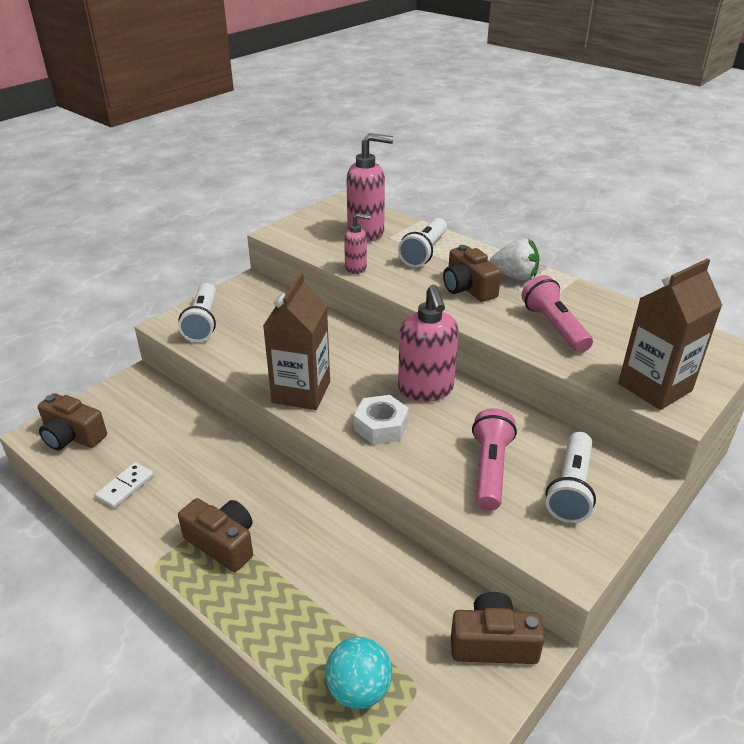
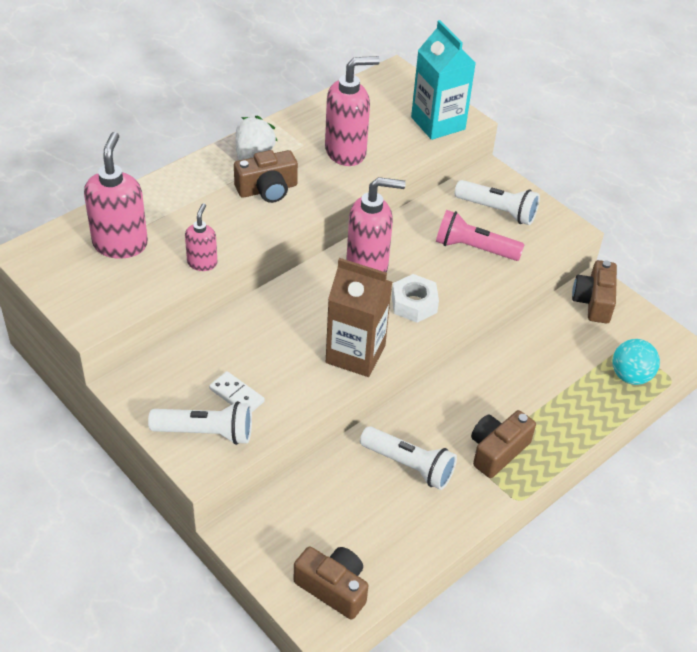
camera: 85 degrees left, 10 degrees up
brown camera [38,393,107,450] -> brown camera turned 90 degrees counterclockwise [294,546,368,620]
white domino [95,462,154,508] -> white domino moved to [209,371,265,412]
white flashlight [398,218,447,267] -> white flashlight moved to [360,426,457,490]
pink flashlight [522,275,593,353] -> pink soap dispenser [325,56,380,166]
brown carton [618,259,722,410] -> turquoise carton [411,20,476,140]

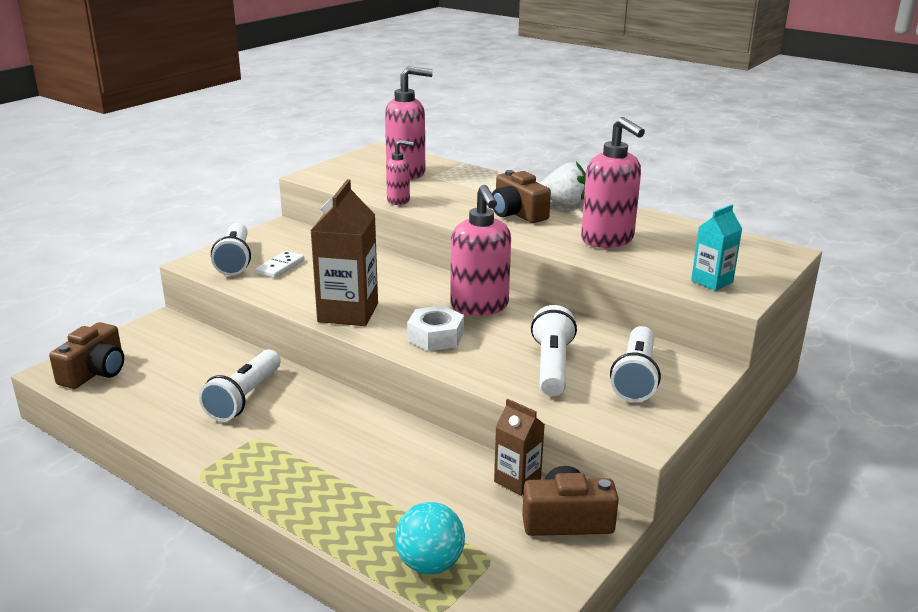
camera: 80 degrees right, 20 degrees down
turquoise carton [411,20,476,140] -> turquoise carton [691,204,742,291], size x0.57
pink flashlight [436,210,525,261] -> white flashlight [531,305,577,396]
brown camera [471,410,536,478] -> none
none -> brown carton [494,399,545,496]

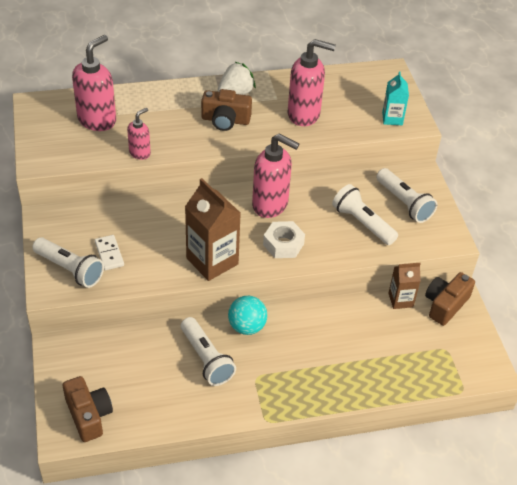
camera: 50 degrees left, 20 degrees up
turquoise ball [395,502,465,574] -> turquoise ball moved to [228,296,267,335]

